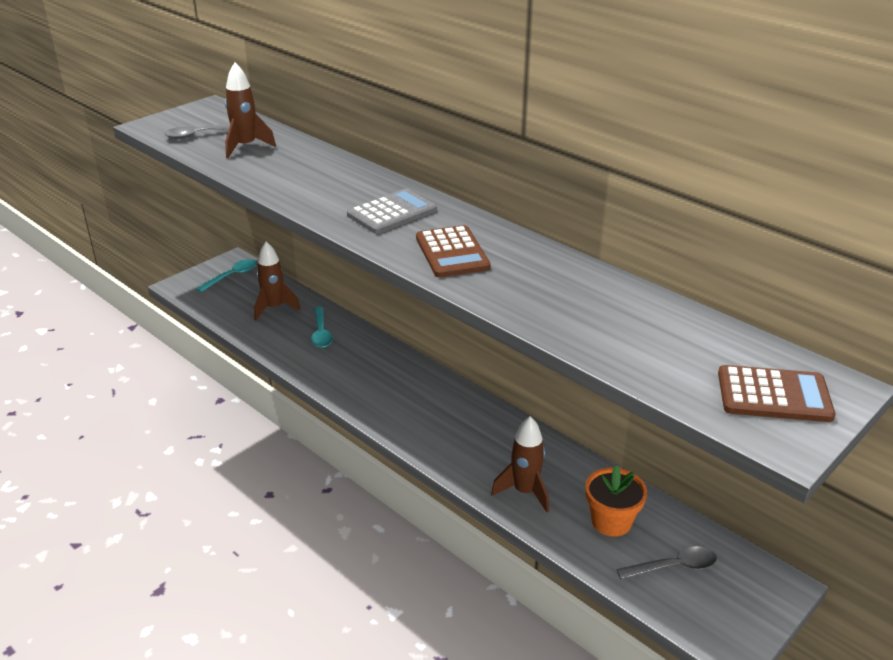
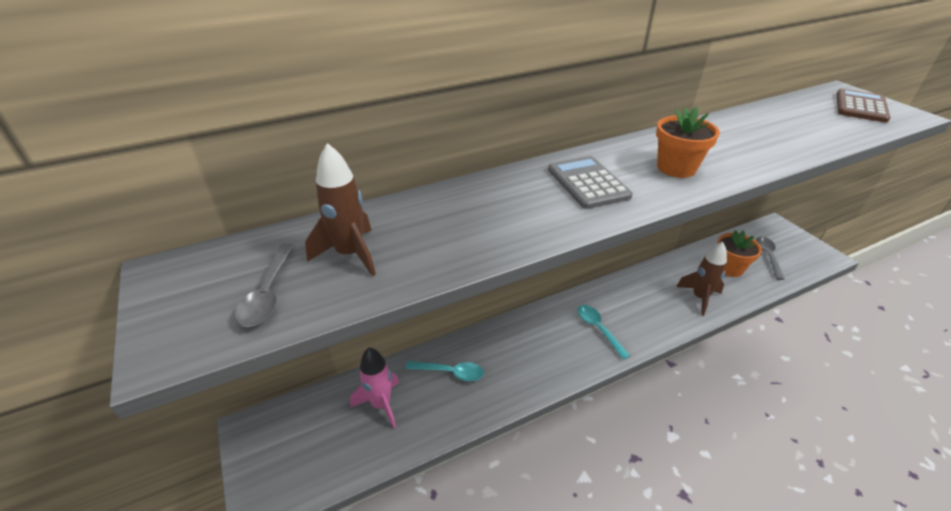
camera: 70 degrees left, 5 degrees up
turquoise spoon [196,259,257,292] -> turquoise spoon moved to [578,305,630,360]
brown rocket [254,242,301,320] -> pink rocket [350,347,399,428]
brown calculator [416,225,491,277] -> orange flower pot [656,107,720,178]

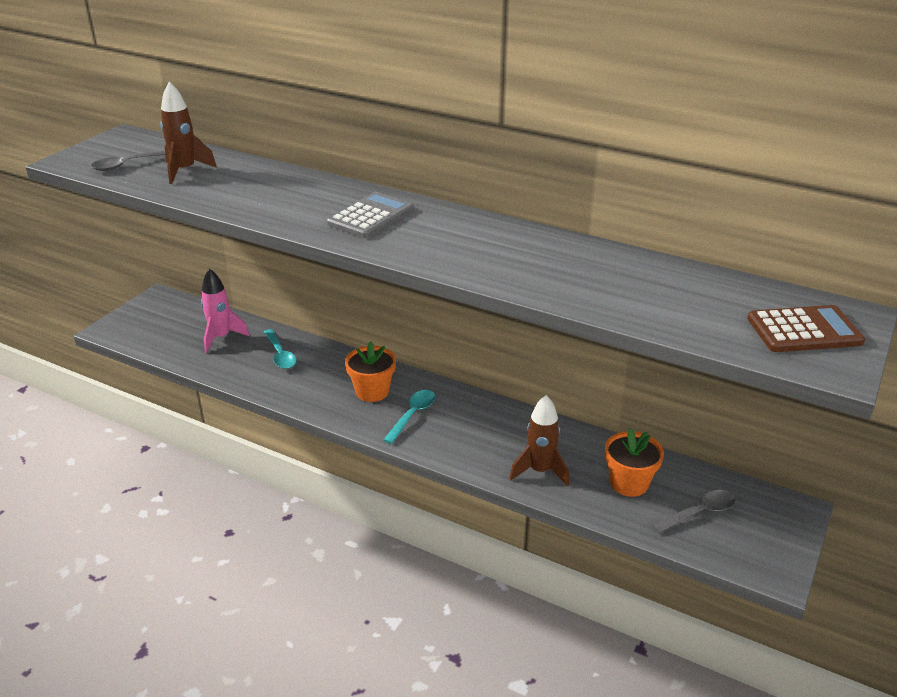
camera: 55 degrees right, 5 degrees down
orange flower pot [656,107,720,178] -> orange flower pot moved to [345,341,396,402]

